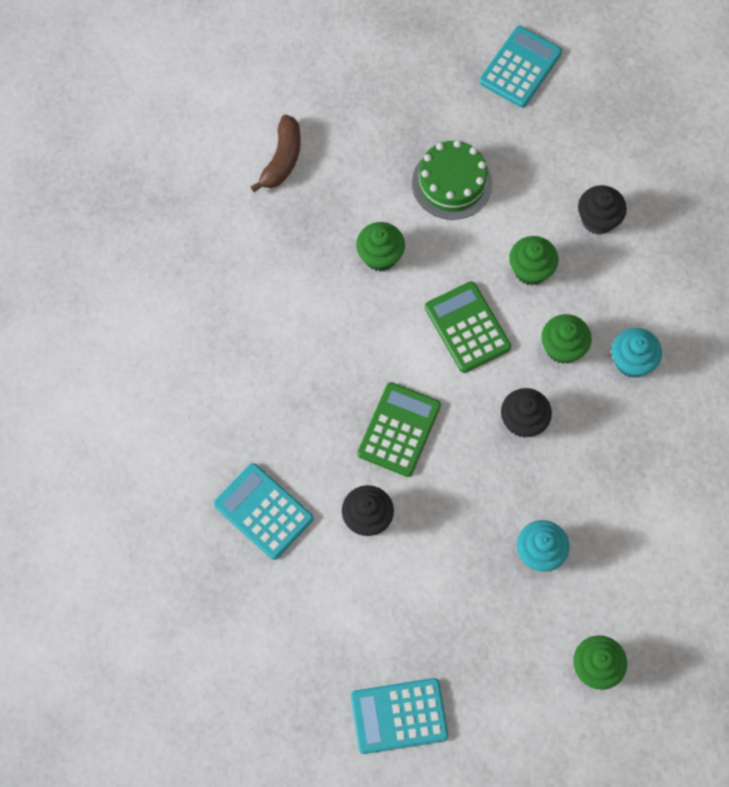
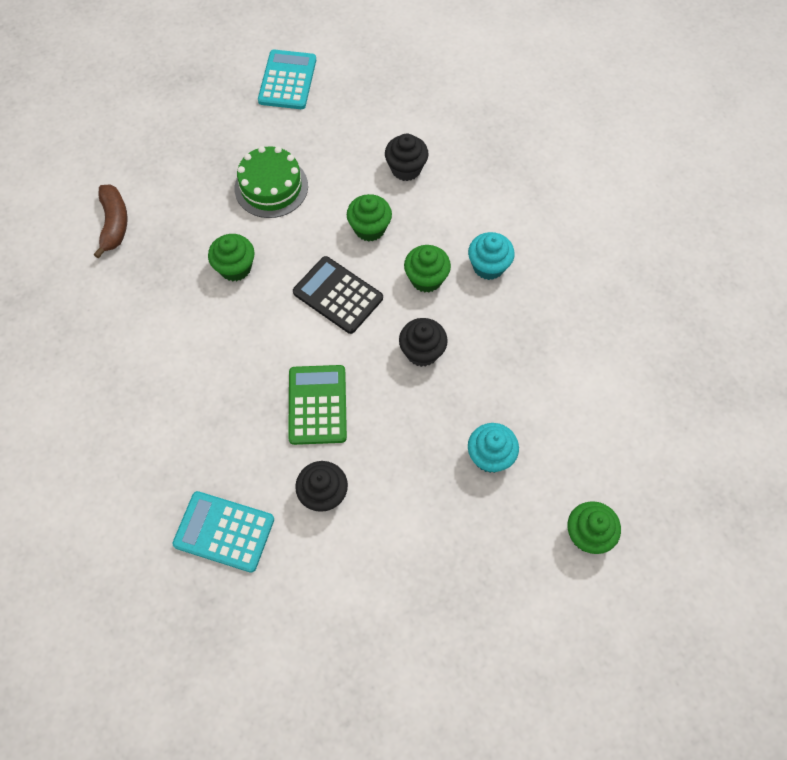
camera: 25 degrees left, 5 degrees down
turquoise calculator [351,678,448,754] -> none
green calculator [425,281,511,373] -> black calculator [293,256,383,334]

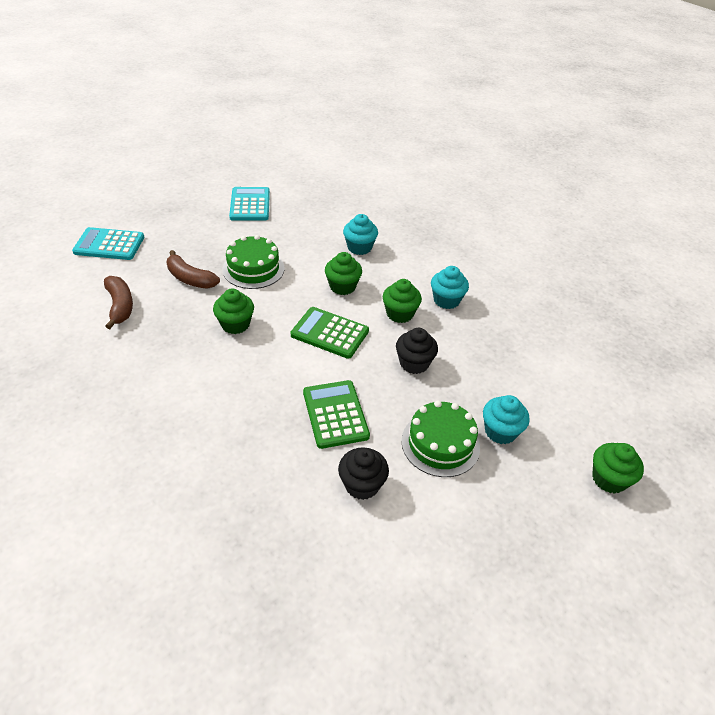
camera: 15 degrees left, 20 degrees down
turquoise calculator [172,491,274,573] -> turquoise calculator moved to [72,227,144,260]
black calculator [293,256,383,334] -> green calculator [291,307,369,359]
black cupcake [385,134,429,181] -> turquoise cupcake [343,214,378,255]
none -> brown banana [166,250,220,289]
none -> green cake [401,400,480,477]

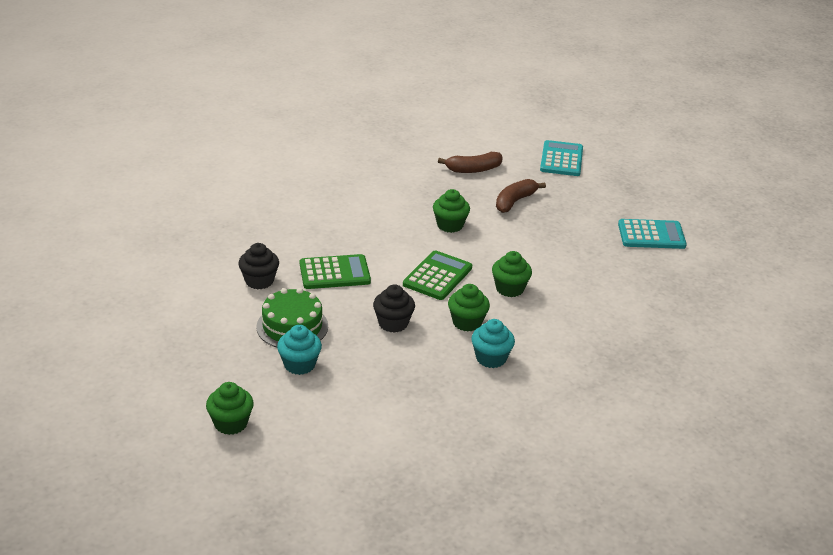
camera: 95 degrees right, 10 degrees down
green cake [222,235,284,289] -> none
turquoise cupcake [343,214,378,255] -> none

